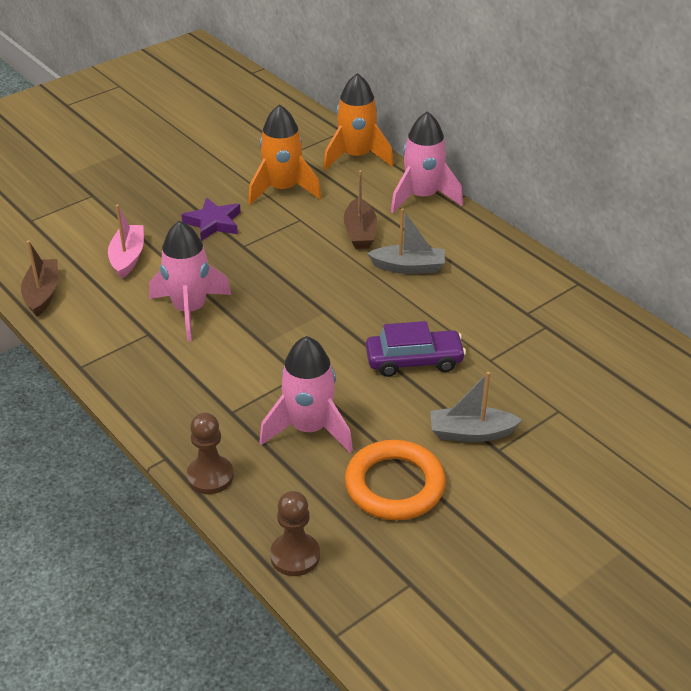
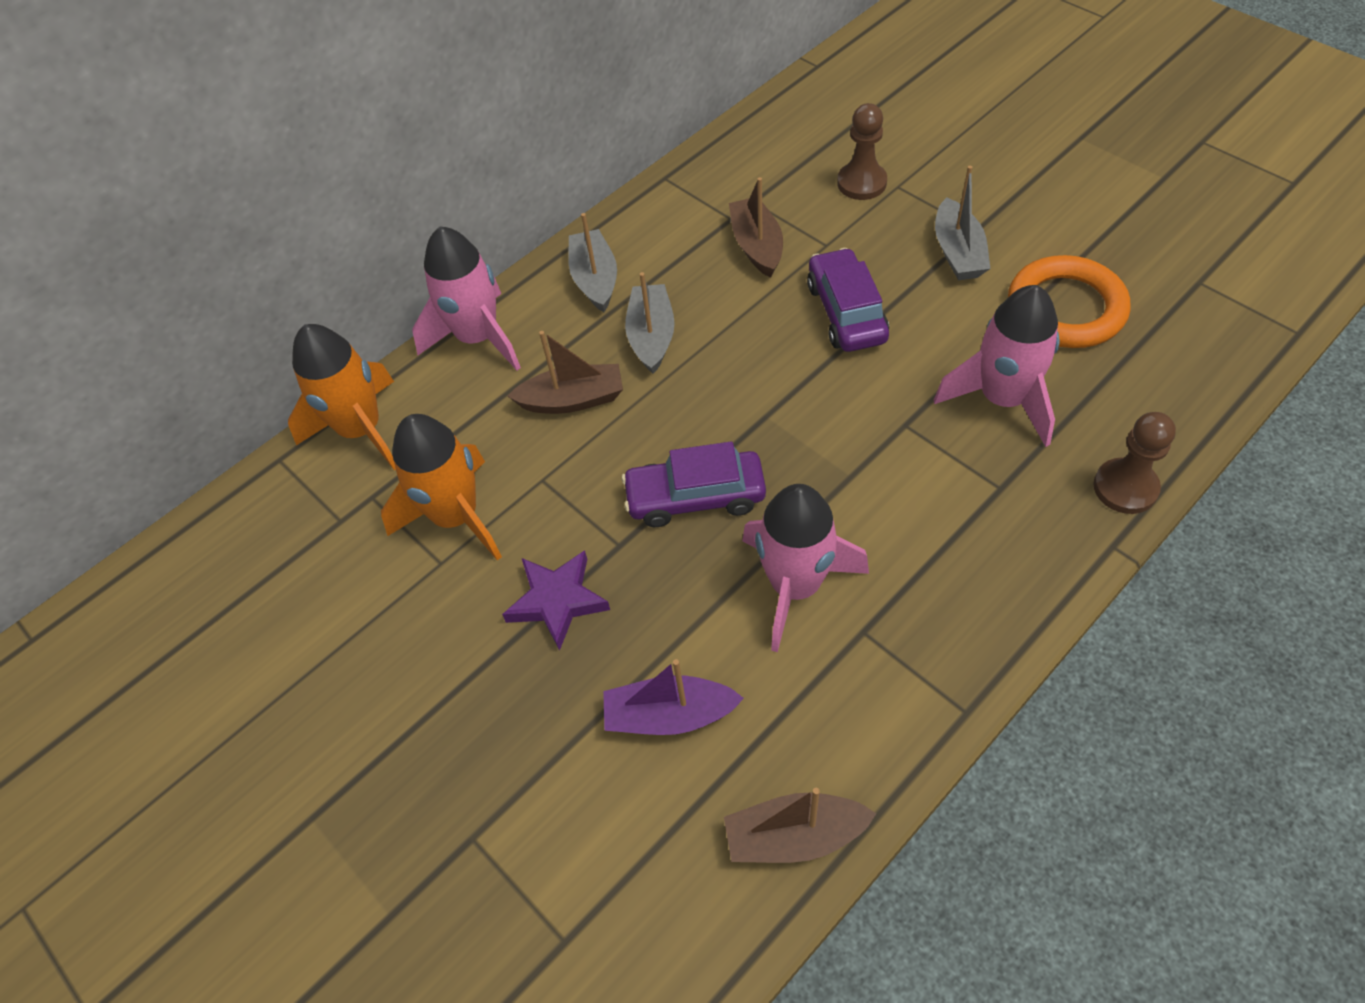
camera: 90 degrees left, 15 degrees up
pink boat [108,205,144,279] -> purple boat [603,659,744,735]
brown pawn [270,491,320,576] -> brown pawn moved to [837,103,887,200]
none -> grey boat [568,213,617,312]
none -> purple car [622,442,766,527]
none -> brown boat [729,177,783,278]

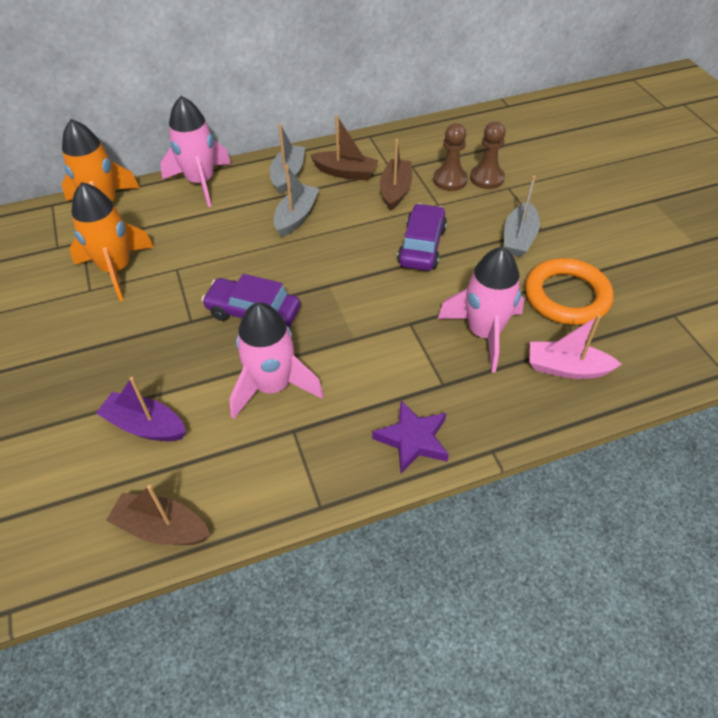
camera: 20 degrees right, 5 degrees down
purple star [502,550,610,651] -> purple star moved to [372,400,449,473]
brown boat [508,331,623,414] -> brown boat moved to [310,115,379,181]
brown pawn [1093,412,1176,514] -> brown pawn moved to [433,123,468,191]
none -> pink boat [529,315,622,379]

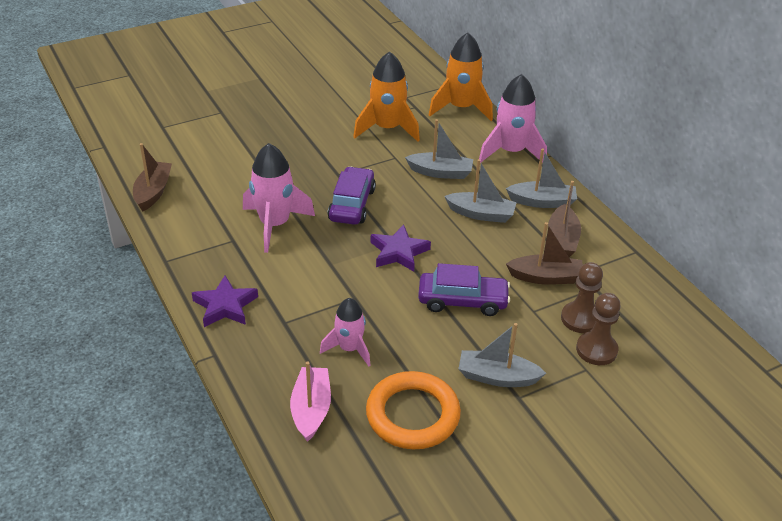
camera: 80 degrees right, 10 degrees down
purple boat [96,377,186,441] -> none
pink rocket [438,247,524,373] -> pink rocket [320,298,371,366], size x0.62
none -> purple star [371,225,431,272]
none -> grey boat [405,119,473,179]

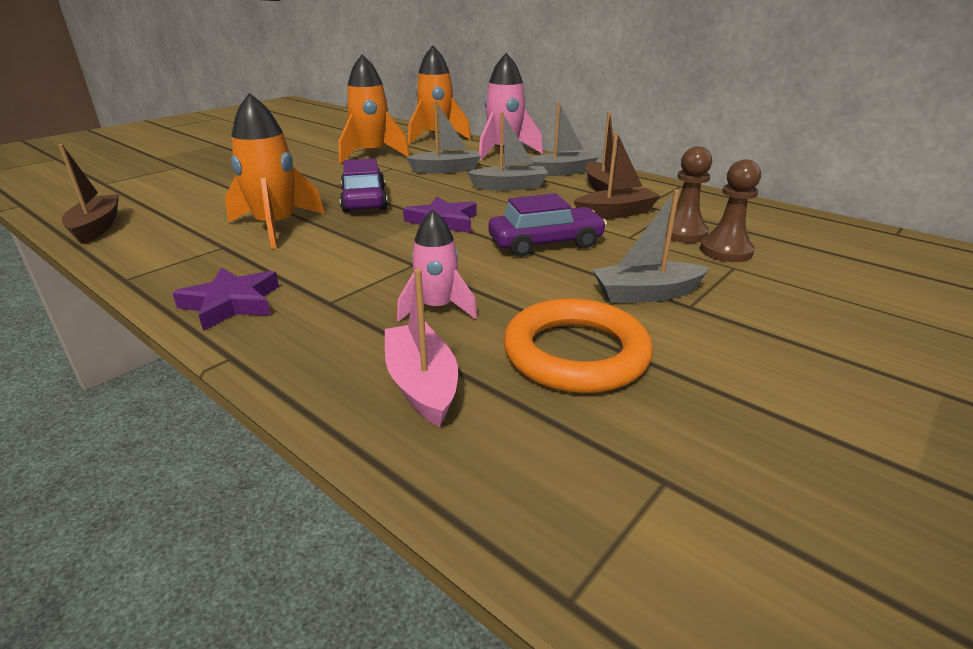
camera: 20 degrees left, 10 degrees down
pink rocket [243,143,315,253] -> orange rocket [225,93,325,249]

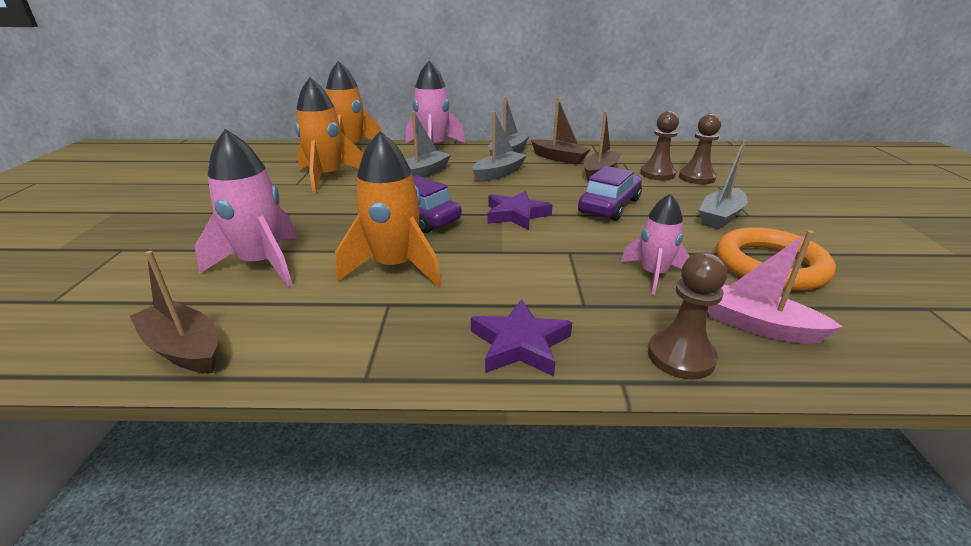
camera: 40 degrees left, 0 degrees up
none -> pink rocket [194,129,297,287]
none -> brown pawn [648,252,727,380]

